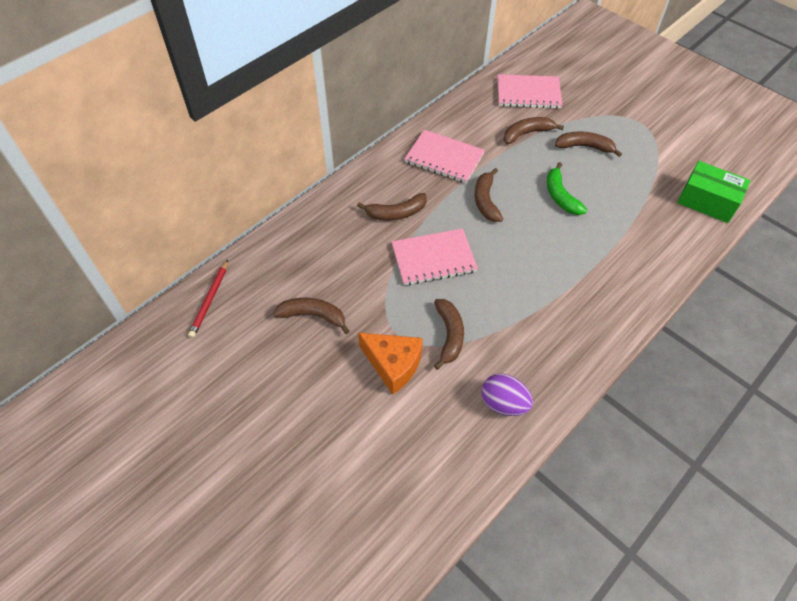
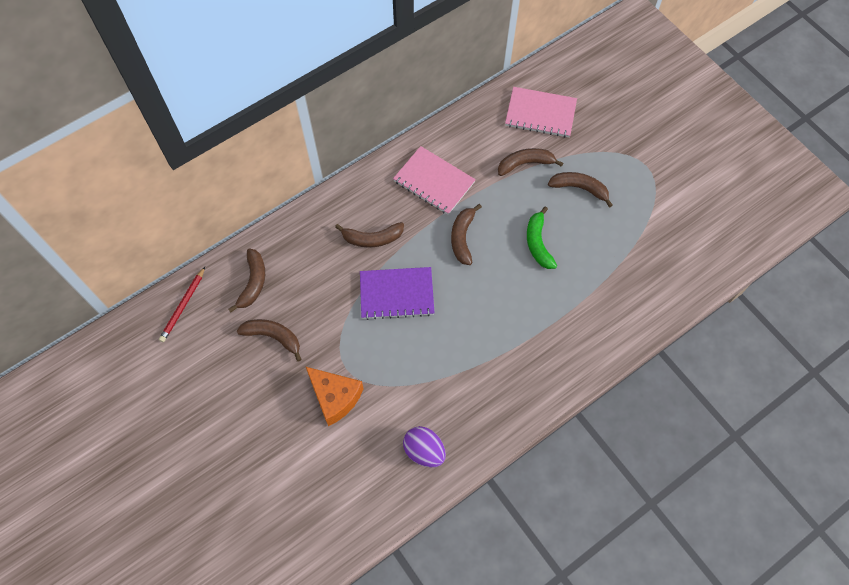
camera: 10 degrees right, 10 degrees up
pink notebook [392,228,478,285] -> purple notebook [360,267,435,320]
brown banana [434,299,464,370] -> brown banana moved to [229,248,265,312]
green box [677,161,751,223] -> none

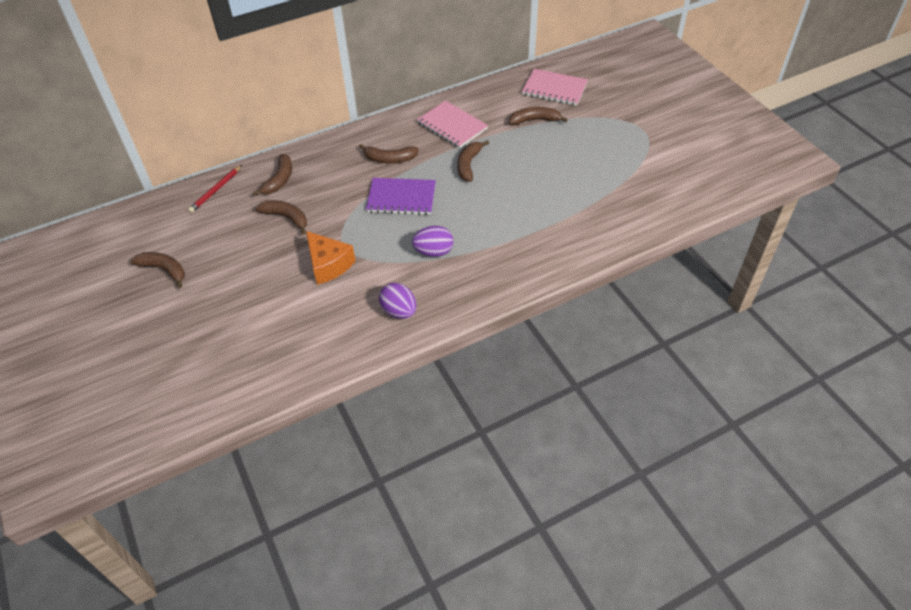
camera: 10 degrees right, 15 degrees down
green banana [527,206,557,269] -> none
brown banana [548,172,613,208] -> brown banana moved to [130,252,185,288]
none -> purple egg [412,226,453,257]

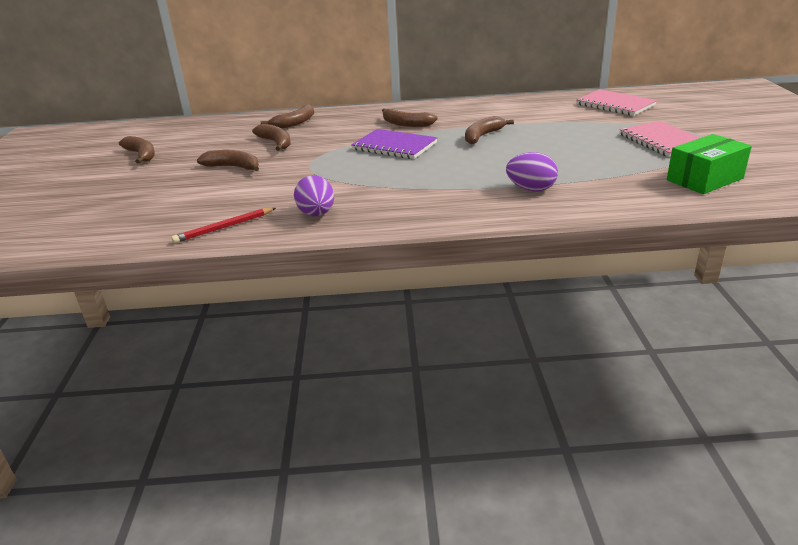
camera: 25 degrees right, 20 degrees down
red pencil [188,165,242,213] -> red pencil moved to [171,208,276,243]
orange cheese [306,231,356,285] -> none
purple egg [412,226,453,257] -> purple egg moved to [506,152,558,191]
pink notebook [417,100,488,148] -> pink notebook moved to [619,121,700,157]
brown banana [509,107,568,125] -> brown banana moved to [197,150,259,171]
none -> green box [667,134,752,194]

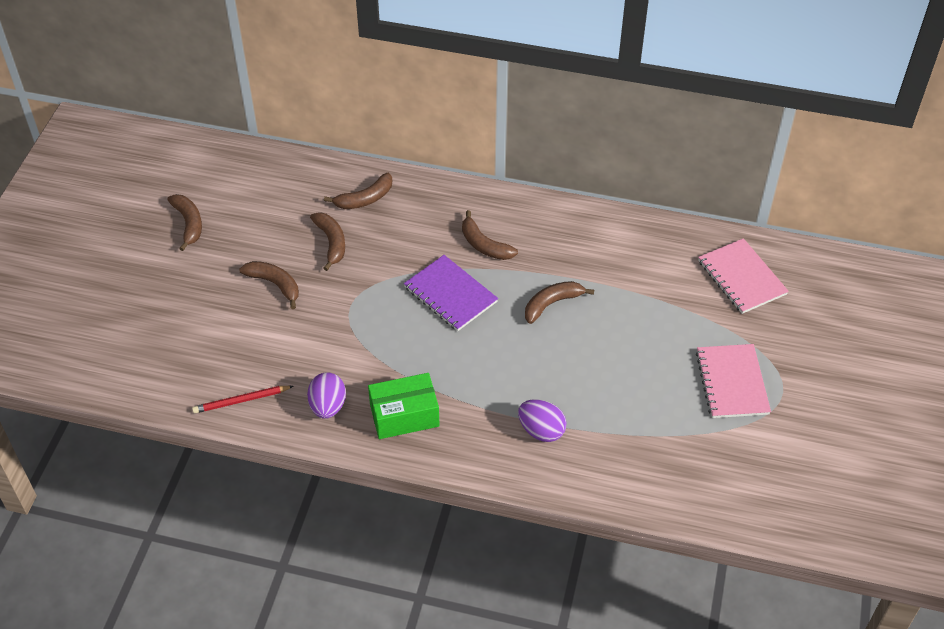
camera: 15 degrees right, 20 degrees up
green box [667,134,752,194] -> green box moved to [368,373,440,439]

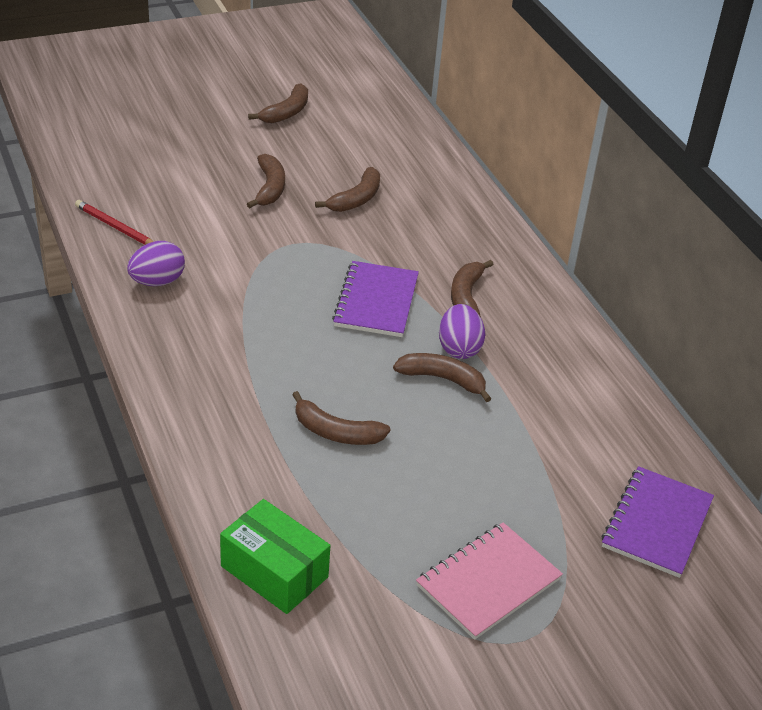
camera: 50 degrees right, 10 degrees down
brown banana [324,173,392,209] -> brown banana moved to [292,391,391,445]
green box [368,373,440,439] -> green box moved to [220,499,330,614]
purple egg [518,399,567,442] -> purple egg moved to [439,304,485,359]
pink notebook [698,238,789,314] -> purple notebook [601,466,714,578]

